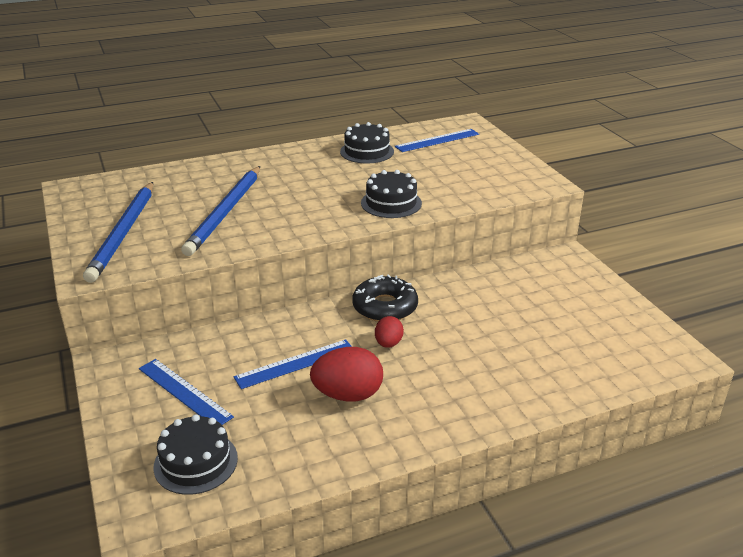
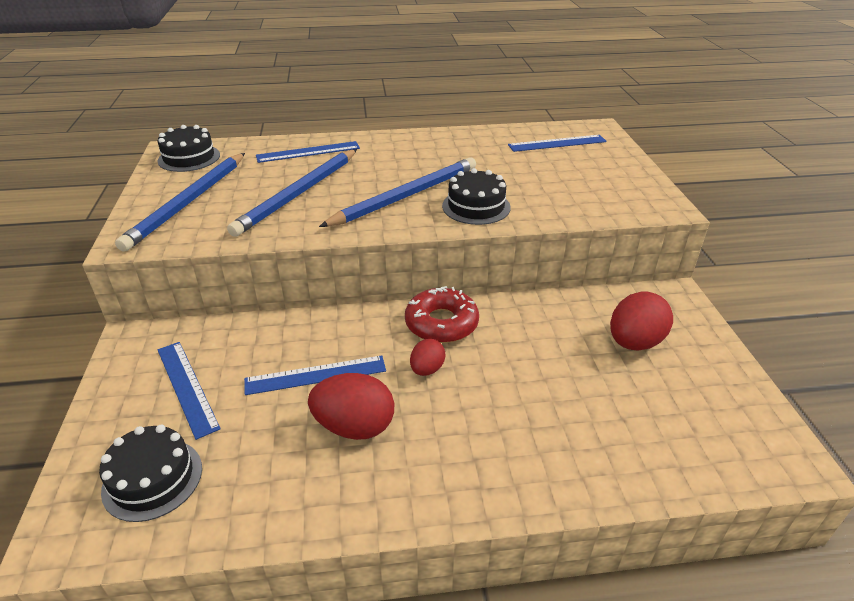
camera: 15 degrees right, 5 degrees up
black cake [340,122,394,164] -> black cake moved to [157,125,220,172]
black donut [352,274,418,322] -> red donut [405,286,479,343]
none -> blue ruler [256,141,360,163]
none -> blue pencil [319,157,476,227]
none -> red egg [610,291,673,351]

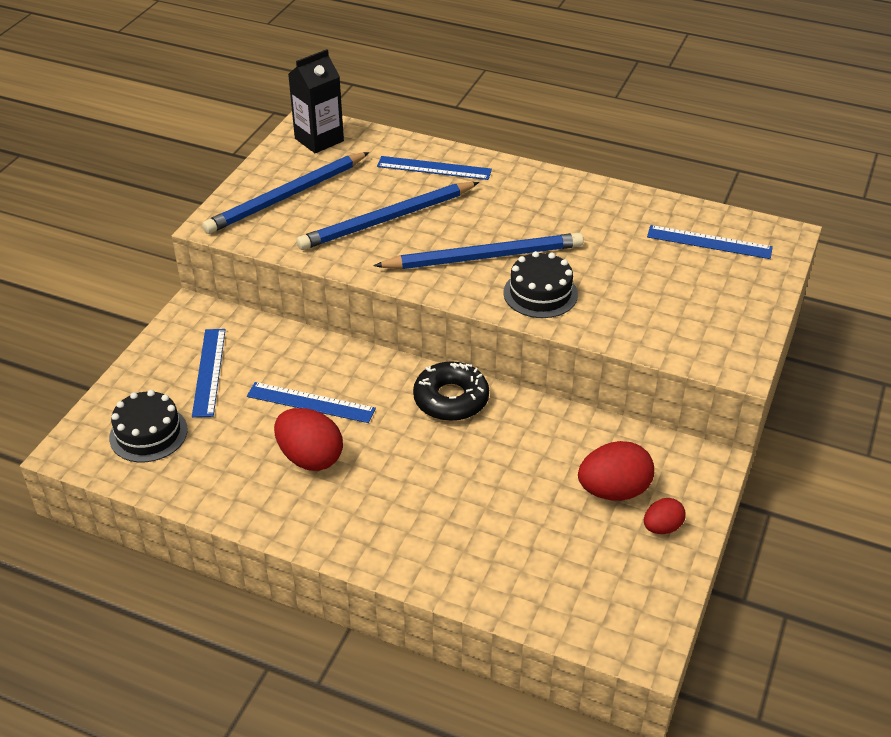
camera: 30 degrees right, 5 degrees up
black cake [157,125,220,172] -> black carton [288,49,344,153]
red donut [405,286,479,343] -> black donut [413,361,489,421]
red egg [410,339,446,376] -> red egg moved to [644,498,685,534]

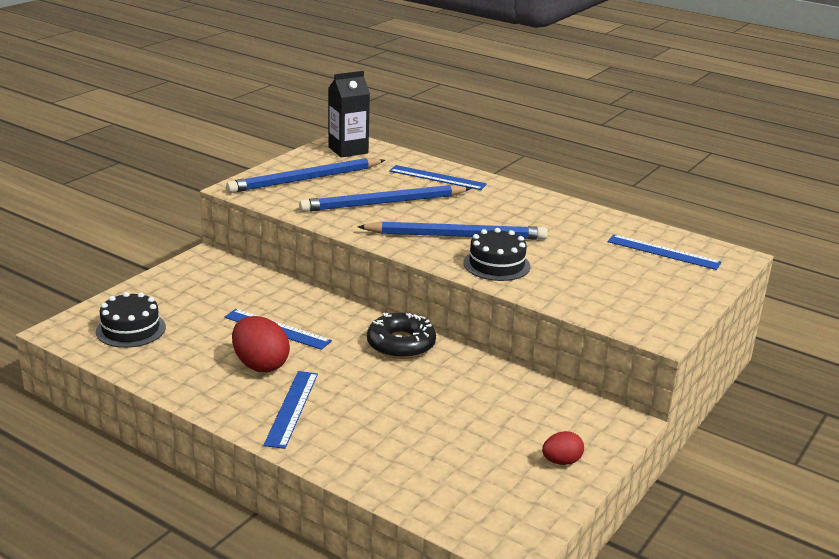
camera: 10 degrees right, 15 degrees down
blue ruler [192,329,225,417] -> blue ruler moved to [263,371,318,449]
red egg [578,441,654,501] -> none

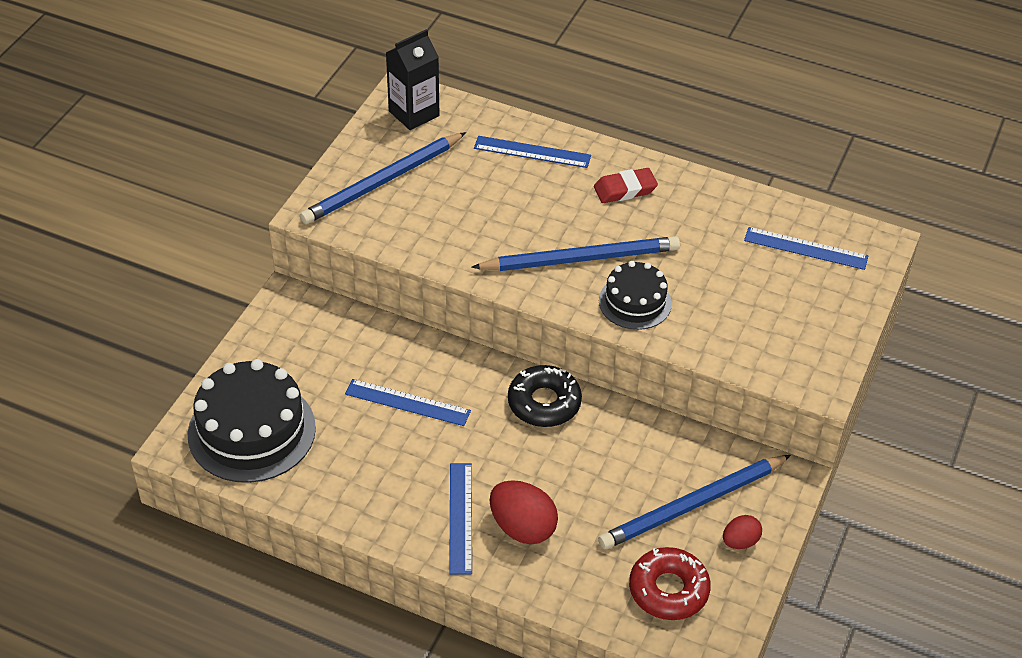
camera: 10 degrees left, 20 degrees up
black cake [96,292,166,348] -> black cake [188,359,316,483], size x1.71
red egg [232,316,290,372] -> red egg moved to [489,480,558,545]
blue pencil [299,185,471,212] -> blue pencil moved to [598,455,791,549]
none -> red eraser [594,168,658,203]
none -> red donut [629,547,711,620]

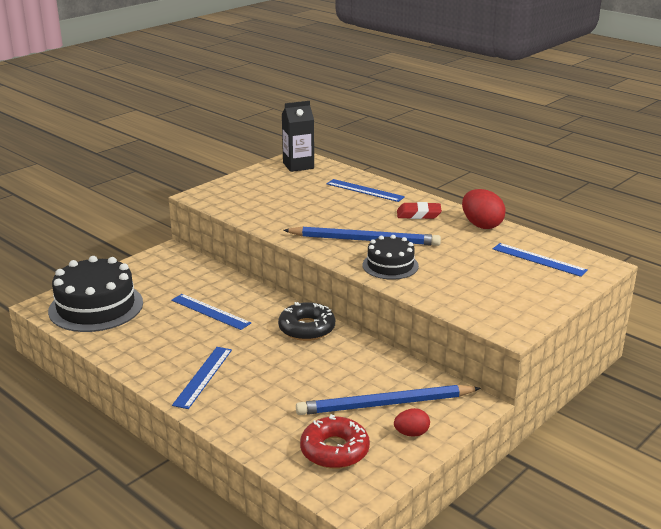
camera: 20 degrees right, 20 degrees down
blue pencil [300,132,466,224] -> none
red egg [489,480,558,545] -> red egg moved to [462,189,506,229]

